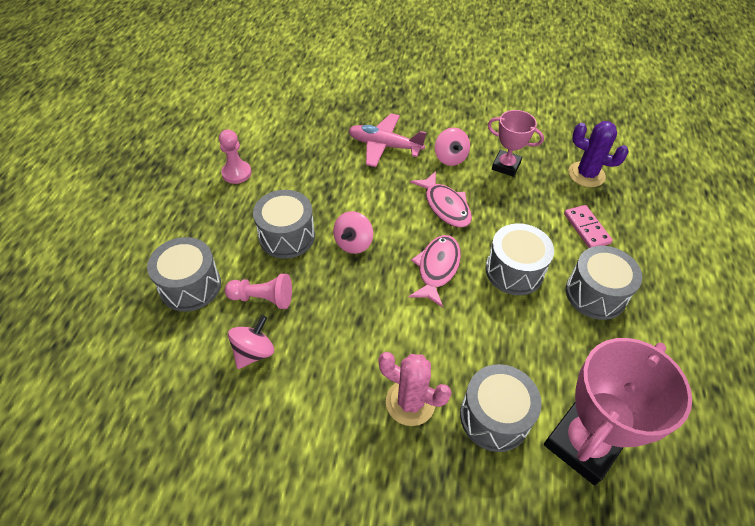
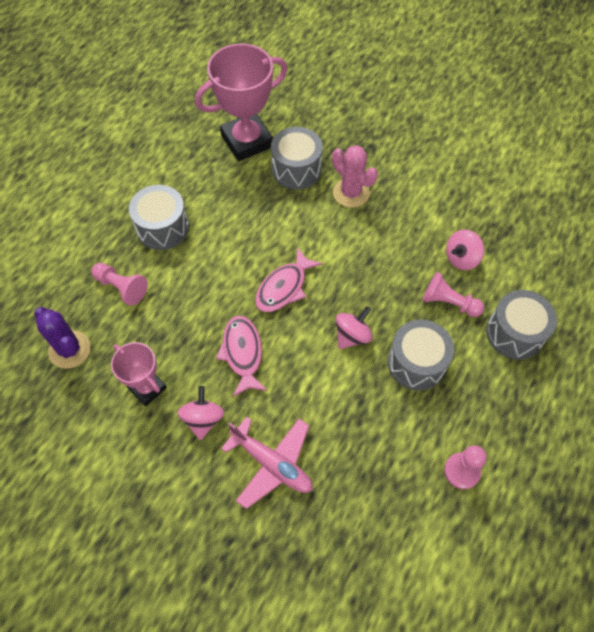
camera: 160 degrees left, 10 degrees up
grey drum [485,223,554,295] -> none
pink domino [564,205,613,248] -> pink pawn [91,263,148,306]

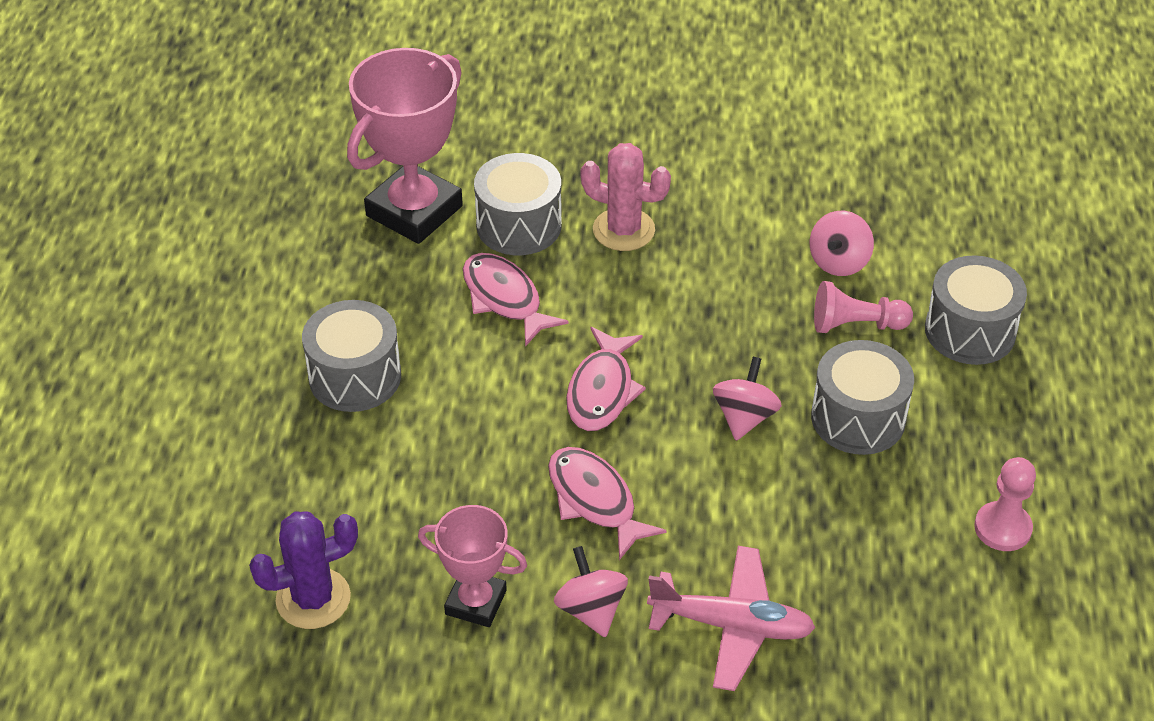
camera: 25 degrees left, 15 degrees down
purple cactus [34,307,91,369] -> purple cactus turned 45 degrees counterclockwise [249,511,358,629]
pink pawn [91,263,148,306] -> none
none -> pink fish [463,253,569,347]

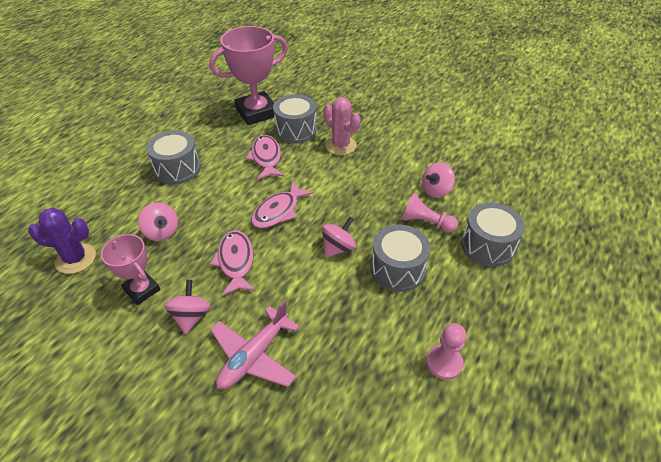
camera: 25 degrees right, 0 degrees up
pink plane [647,546,816,691] -> pink plane turned 90 degrees clockwise [210,301,300,389]
none -> pink spinning top [138,202,178,241]

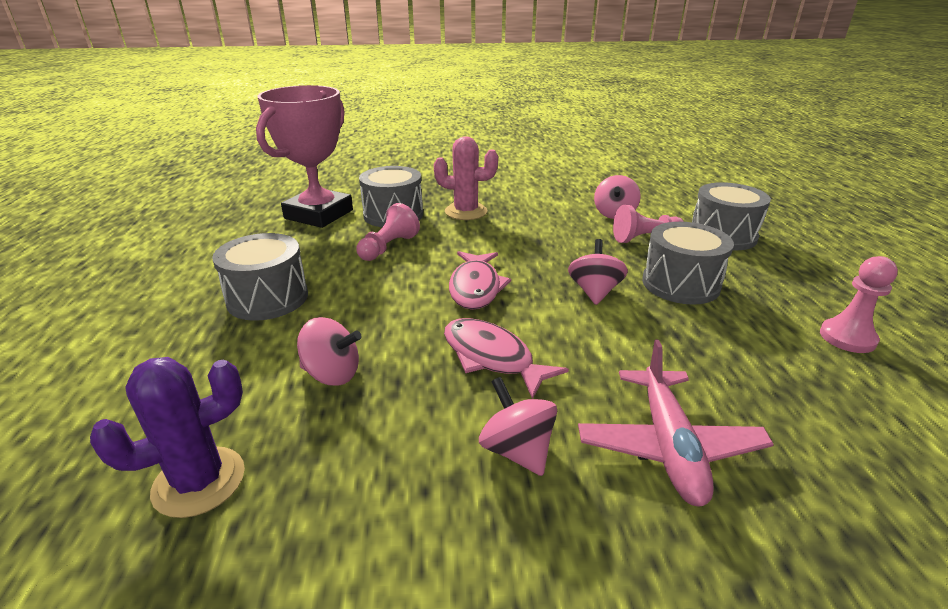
camera: 35 degrees left, 15 degrees down
pink trophy [101,234,160,305] -> none
pink fish [246,135,284,180] -> pink pawn [356,203,420,261]

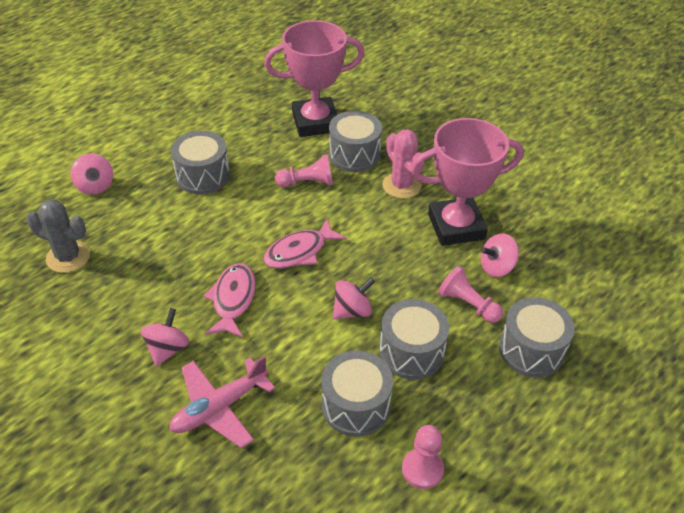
camera: 50 degrees right, 15 degrees up
purple cactus [90,357,245,518] -> grey cactus [27,200,90,273]
pink spinning top [297,317,362,386] -> pink spinning top moved to [70,153,113,195]
none -> grey drum [322,351,393,437]
none -> pink trophy [411,118,523,246]

